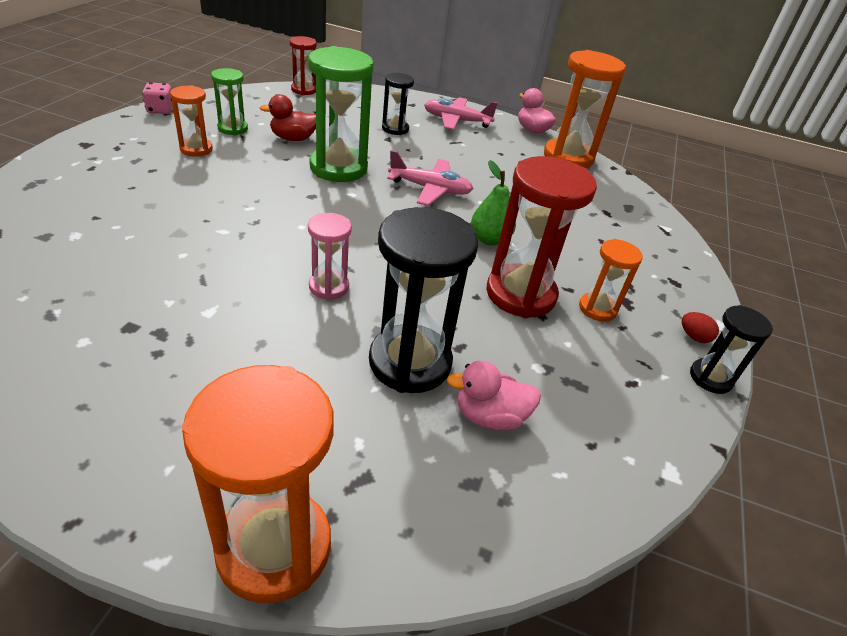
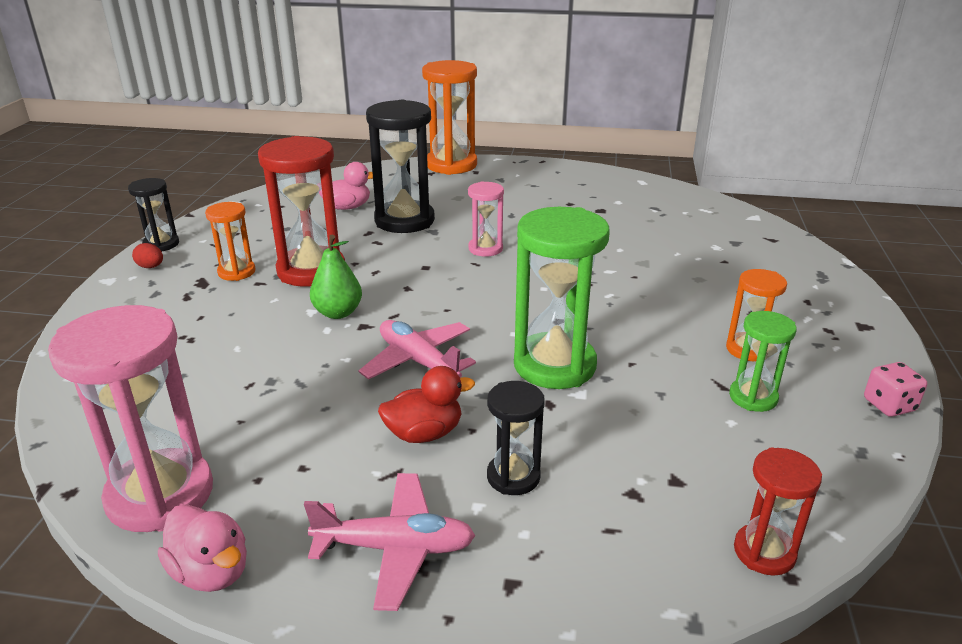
camera: 175 degrees right, 10 degrees down
red duck [260,94,316,141] -> red duck moved to [378,366,475,443]
pink plane [387,150,473,206] -> pink plane turned 45 degrees clockwise [358,320,476,379]
orange hourglass [544,50,626,168] -> pink hourglass [48,305,213,532]

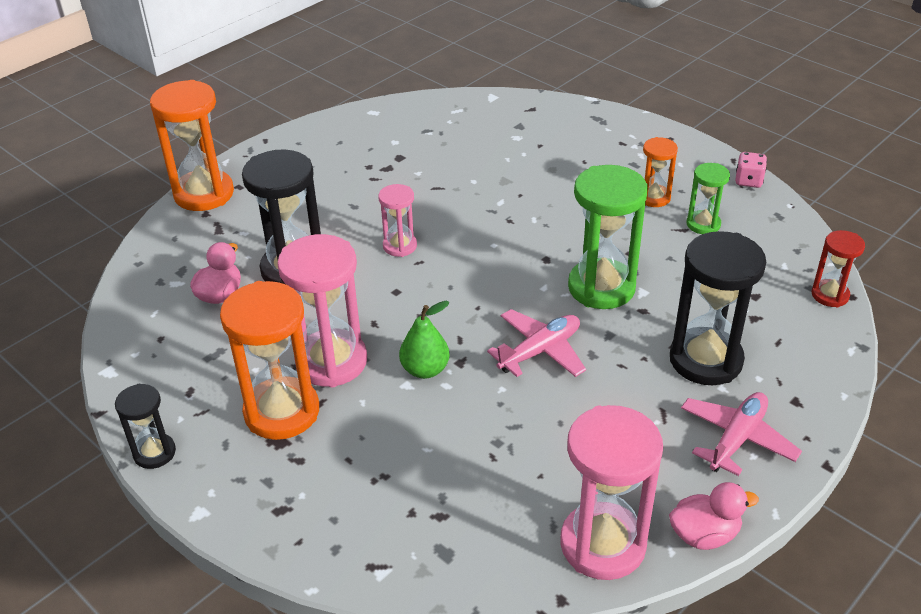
camera: 55 degrees left, 10 degrees up
red egg [132,243,163,268] -> none
orange hourglass [205,202,255,281] -> orange hourglass [220,281,319,440], size x1.86
red hourglass [258,136,345,287] -> pink hourglass [277,234,367,387]
pink plane [358,320,476,379] -> pink plane turned 150 degrees clockwise [487,309,586,377]
red duck [378,366,475,443] -> none
black hourglass [487,381,545,495] -> black hourglass [670,231,766,385], size x1.86

